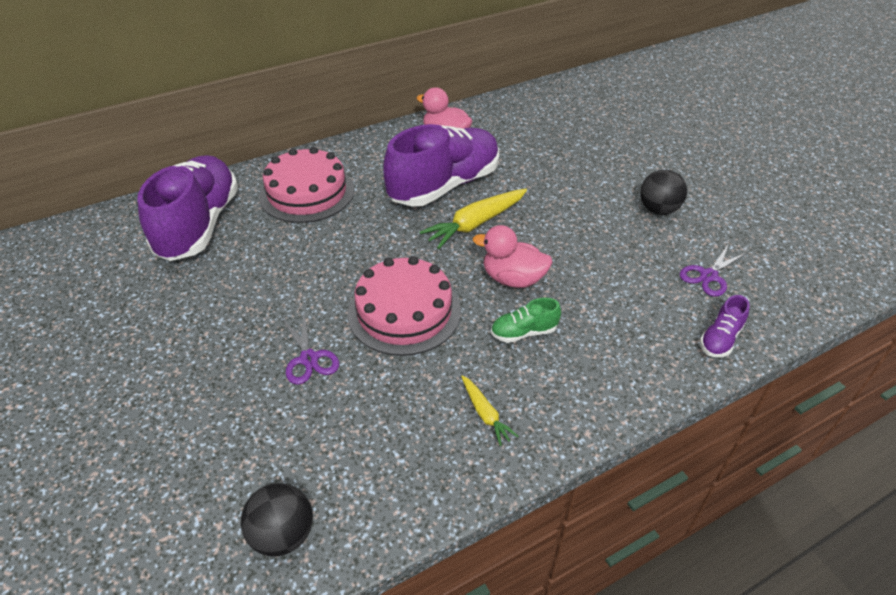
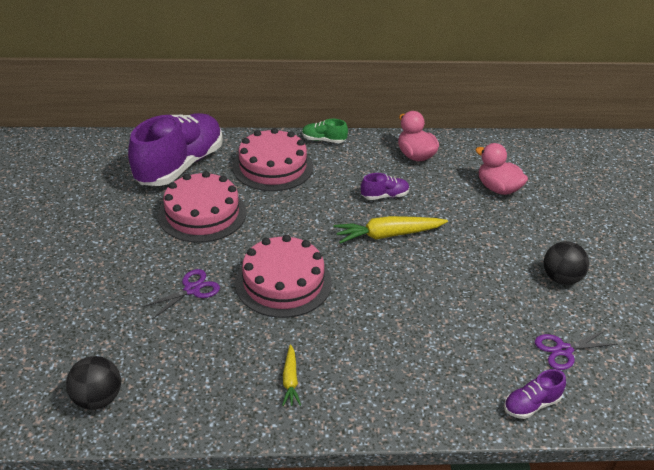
camera: 25 degrees right, 5 degrees down
purple scissors [282,314,339,385] -> purple scissors turned 135 degrees counterclockwise [142,269,220,319]
purple shoe [383,124,499,206] -> purple shoe [361,173,409,200], size x0.42
pink duck [473,225,553,288] -> pink duck moved to [475,143,528,195]
green shoe [491,298,561,343] -> green shoe moved to [302,119,348,143]
none -> pink cake [158,171,246,243]

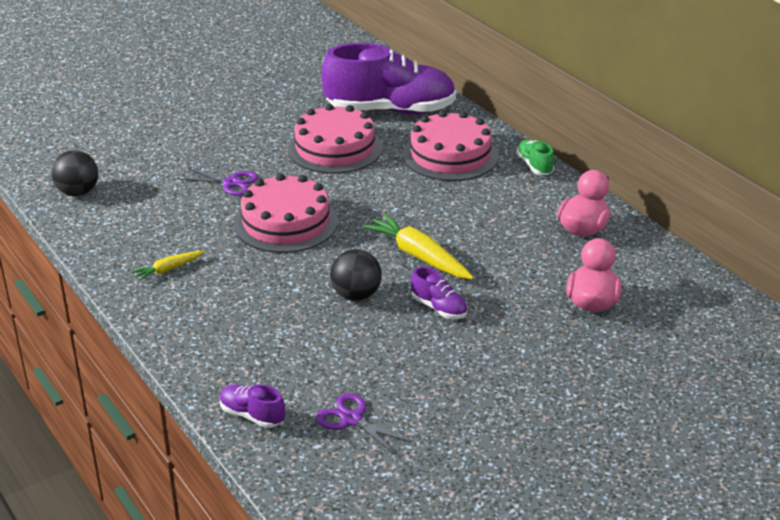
camera: 60 degrees right, 5 degrees down
purple shoe [361,173,409,200] -> purple shoe moved to [411,267,468,319]
black ball [544,241,589,285] -> black ball moved to [330,249,382,301]

